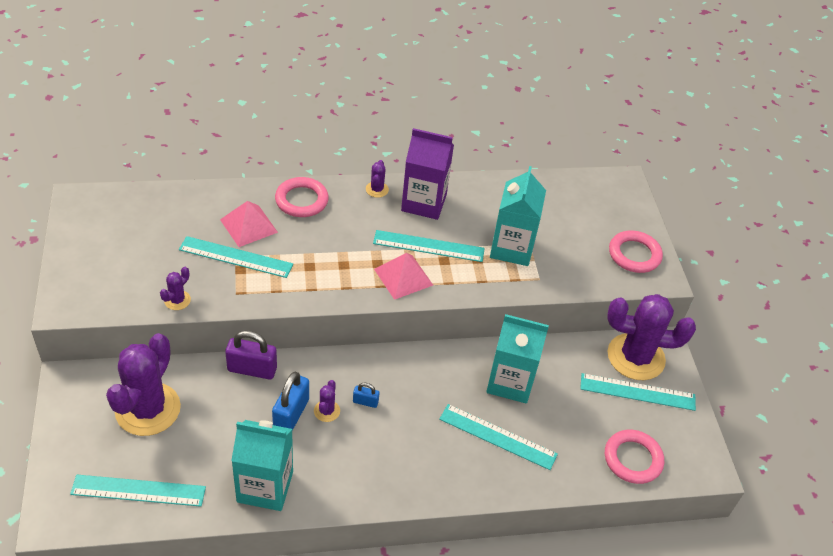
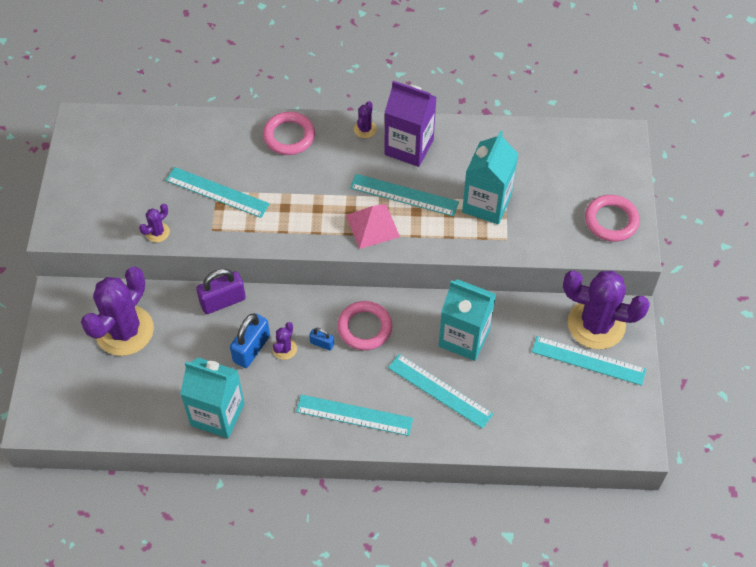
camera: 15 degrees right, 10 degrees up
turquoise ruler [70,475,206,507] -> turquoise ruler moved to [296,395,413,436]
pink pyramid [220,201,278,247] -> none
purple padlock [225,330,277,380] -> purple padlock turned 45 degrees counterclockwise [196,269,246,314]
pink ring [605,430,664,484] -> pink ring moved to [337,301,392,350]

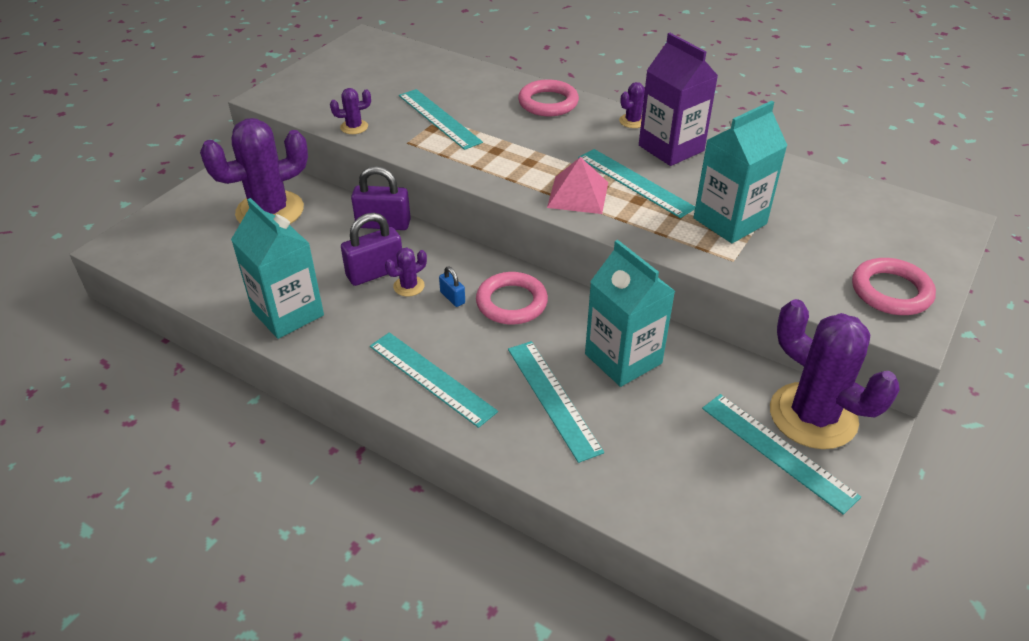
camera: 30 degrees right, 15 degrees down
blue padlock [230,313,270,368] -> purple padlock [341,213,402,286]

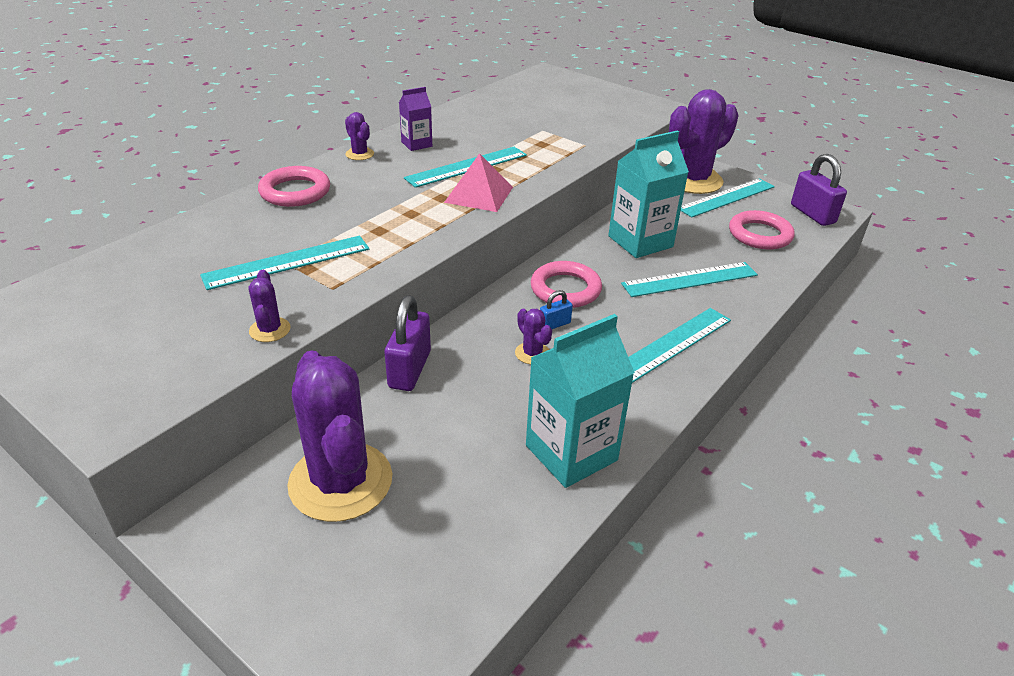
camera: 85 degrees left, 5 degrees down
purple padlock [341,213,402,286] -> purple padlock moved to [791,154,847,226]
purple carton [639,33,718,166] -> purple carton [399,87,432,151], size x0.52
turquoise carton [693,101,788,243] -> none
pink ring [852,258,936,315] -> pink ring moved to [729,210,795,250]

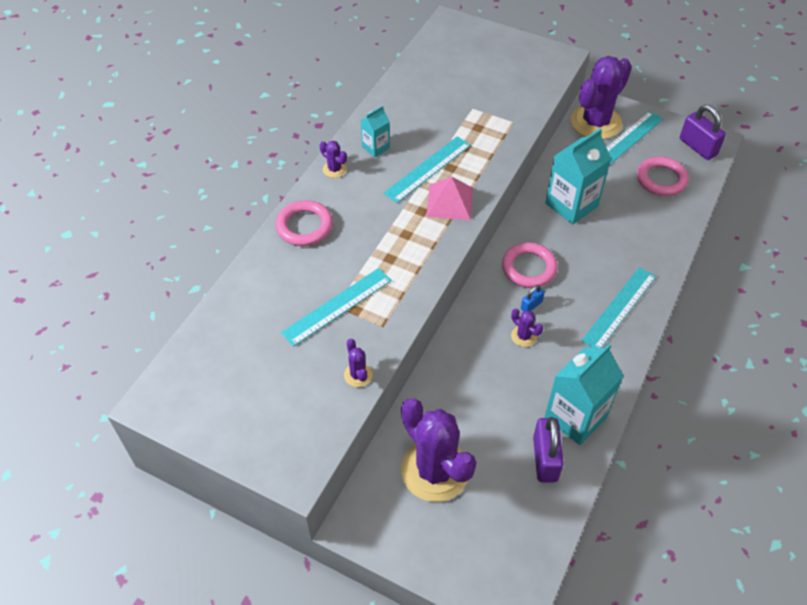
camera: 10 degrees left, 15 degrees up
purple padlock [384,295,431,391] -> purple padlock moved to [533,417,564,482]
purple carton [399,87,432,151] -> turquoise carton [361,106,390,157]
turquoise ruler [621,262,758,297] -> none

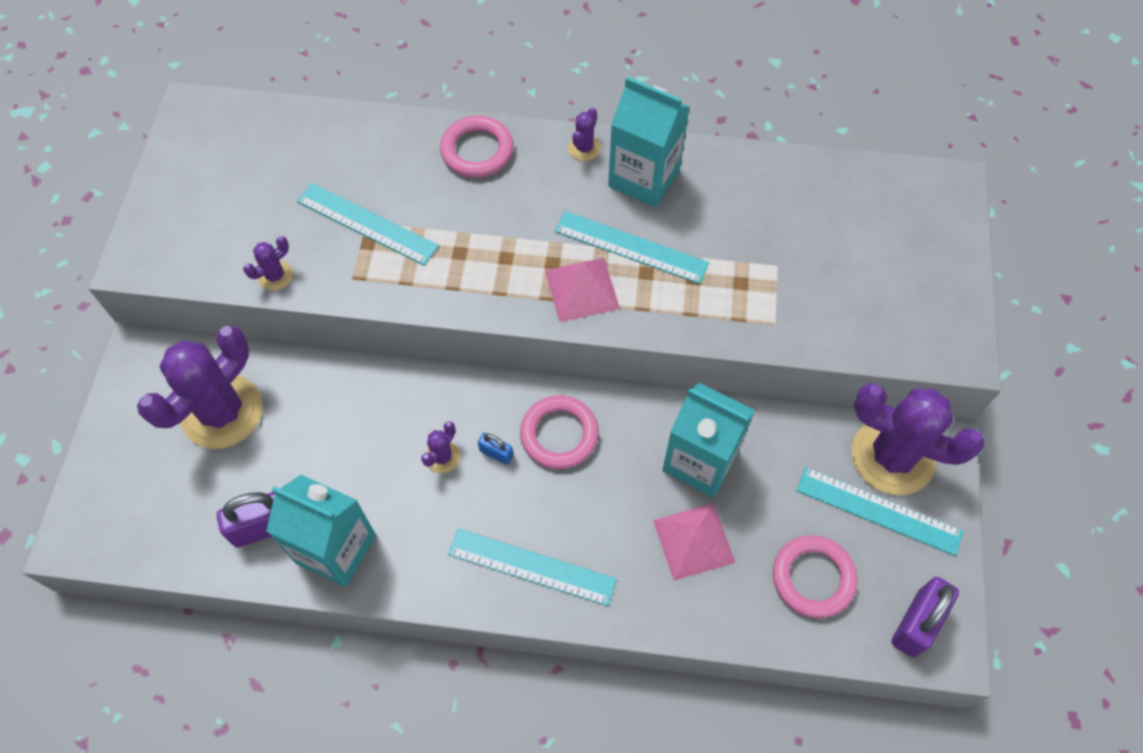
camera: 70 degrees right, 10 degrees up
turquoise carton [361,106,390,157] -> turquoise carton [608,76,690,207], size x1.91
none -> pink pyramid [653,503,736,581]

